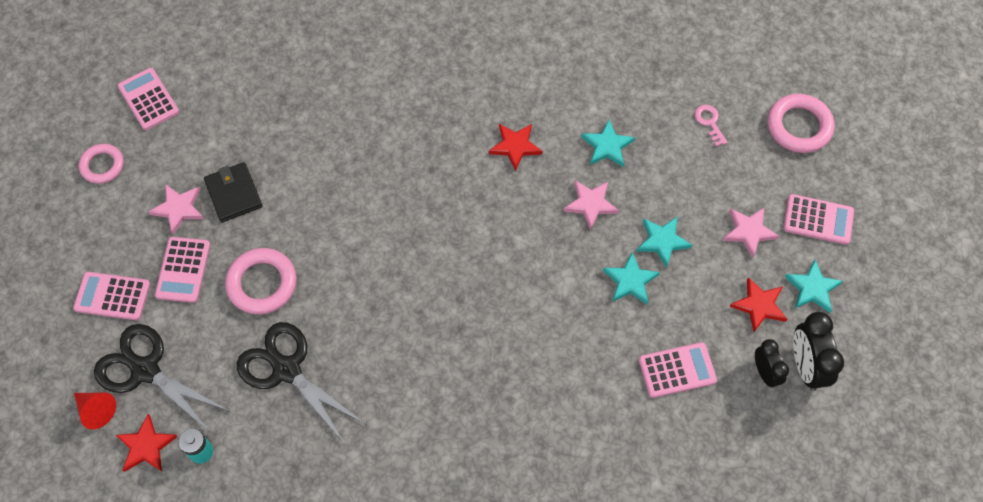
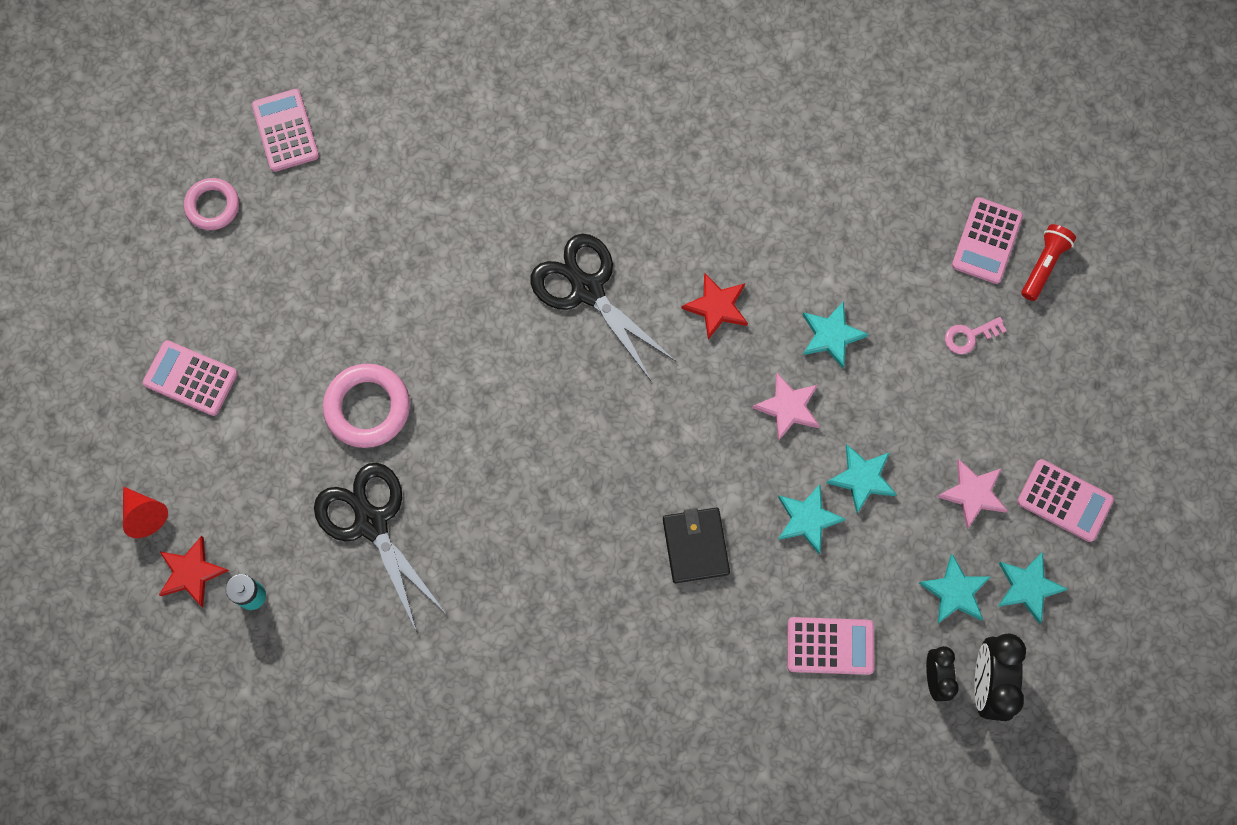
camera: 15 degrees right, 10 degrees up
black scissors [94,324,231,434] -> black scissors moved to [530,234,676,382]
pink star [148,184,204,234] -> none
pink calculator [155,237,211,303] -> pink calculator moved to [952,197,1023,284]
black wallet [204,162,262,222] -> black wallet moved to [663,508,730,583]
pink key [694,105,727,147] -> pink key turned 105 degrees counterclockwise [945,317,1007,354]
red star [730,277,787,333] -> turquoise star [919,554,991,624]
pink ring [768,94,834,153] -> none
none -> red flashlight [1021,224,1076,301]

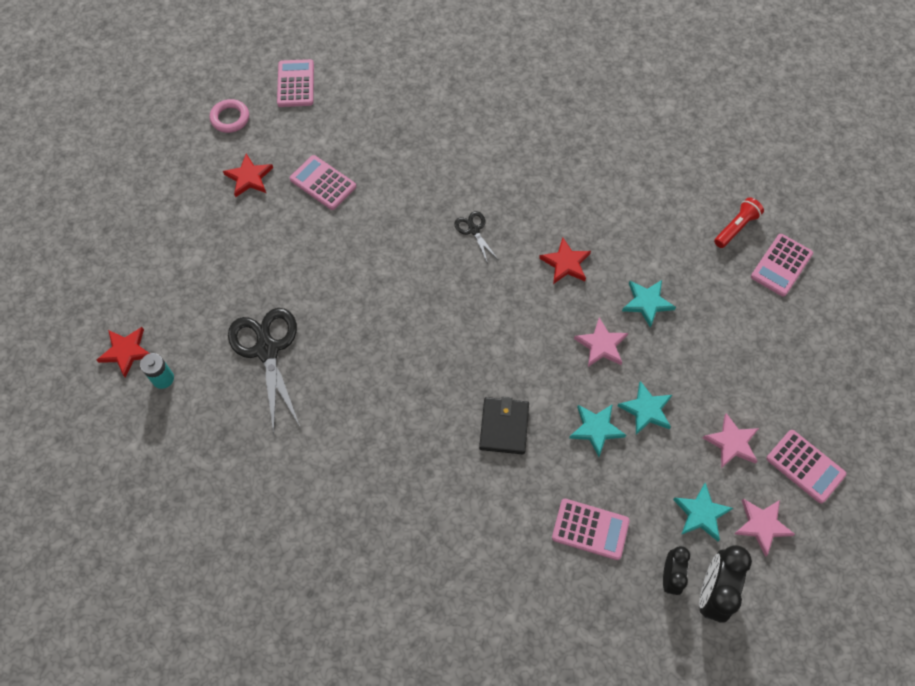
camera: 15 degrees right, 10 degrees down
red cone [123,486,168,538] -> none
pink calculator [143,340,238,416] -> pink calculator moved to [290,155,356,210]
pink ring [323,364,410,448] -> none
black scissors [530,234,676,382] -> black scissors [454,211,498,264], size x0.49
pink key [945,317,1007,354] -> none
turquoise star [998,552,1068,624] -> pink star [734,499,795,557]
red flashlight [1021,224,1076,301] -> red flashlight moved to [714,197,764,248]
none -> red star [223,154,273,197]

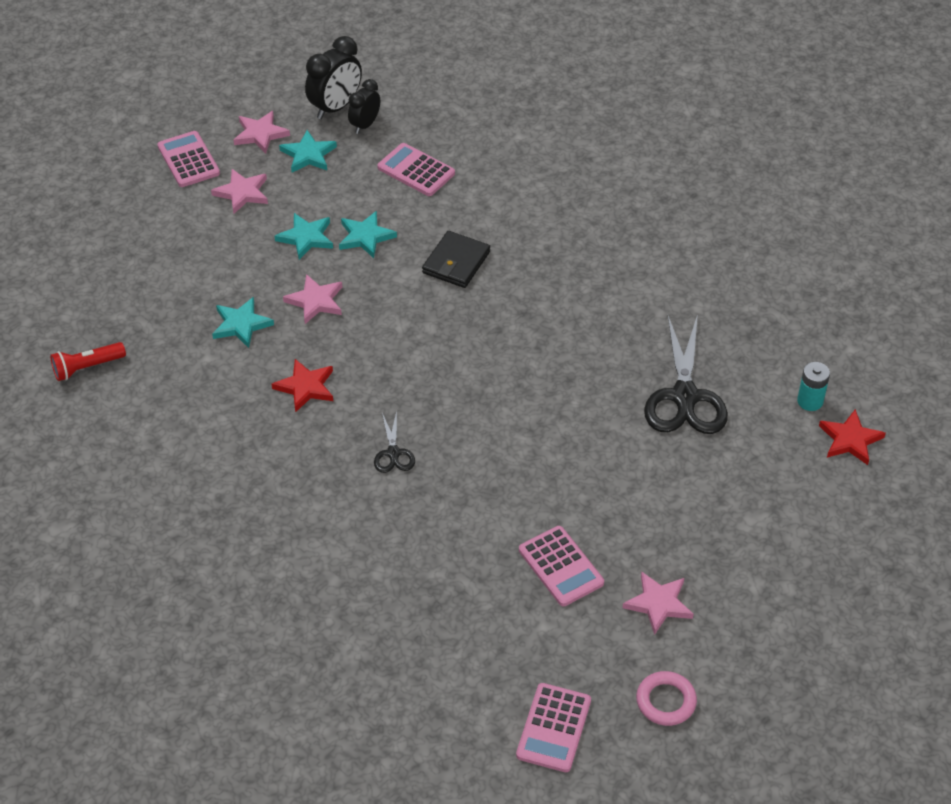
camera: 160 degrees left, 15 degrees down
red star [223,154,273,197] -> pink star [622,571,694,635]
pink calculator [751,234,813,297] -> none

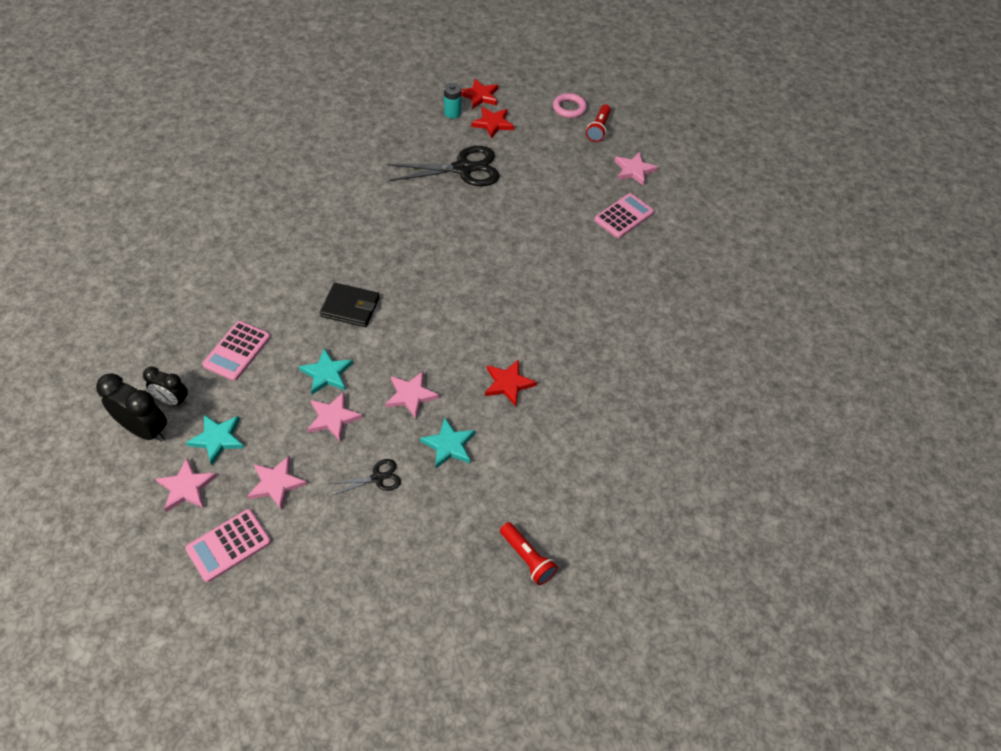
camera: 105 degrees left, 5 degrees up
turquoise star [274,213,333,260] -> pink star [307,392,363,442]
black scissors [374,411,415,473] -> black scissors moved to [329,459,401,496]
pink calculator [516,683,591,772] -> none
pink ring [636,671,697,726] -> pink ring moved to [553,93,587,118]
none -> red star [471,107,514,139]
none -> red flashlight [586,104,611,142]

